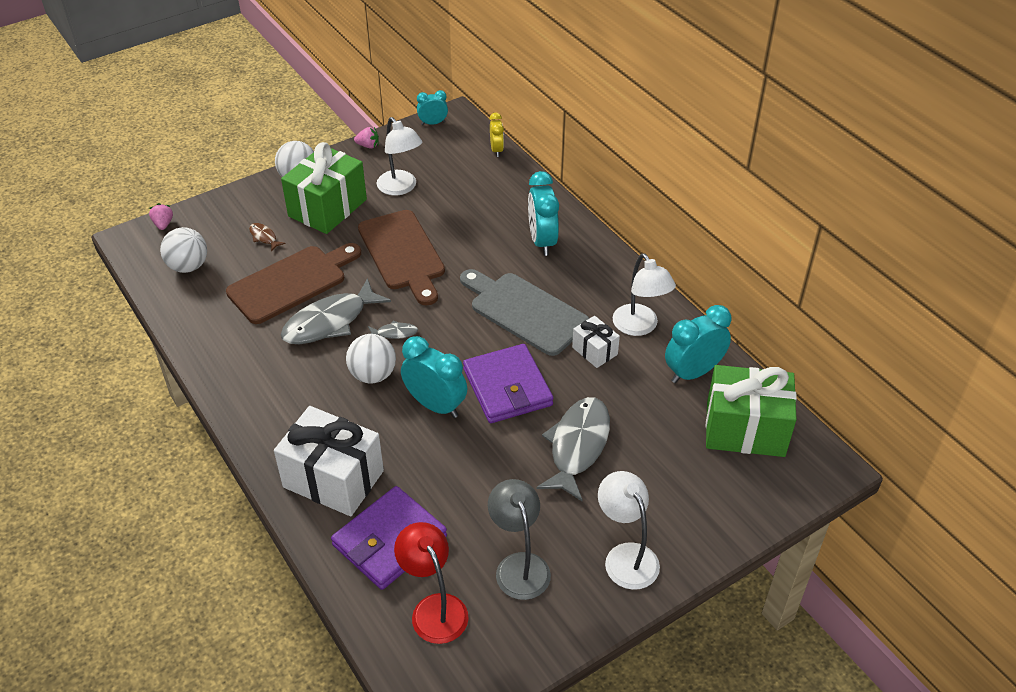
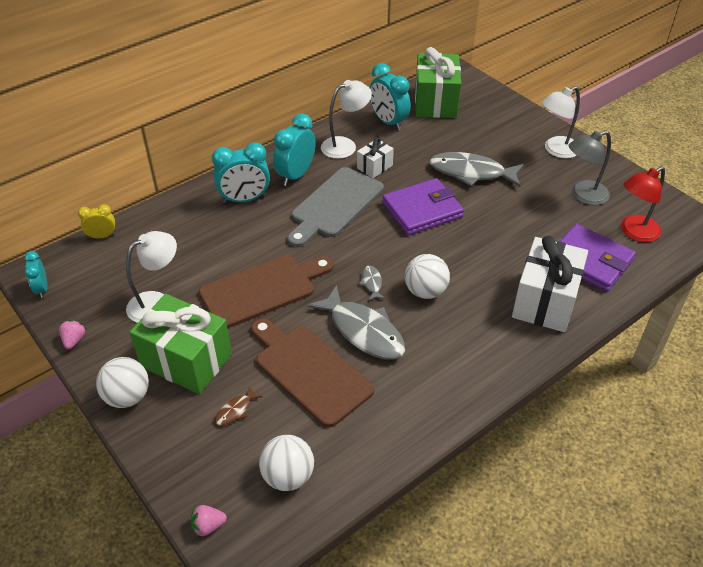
camera: 95 degrees left, 0 degrees up
turquoise clock [401,336,467,418] -> turquoise clock moved to [273,113,316,186]

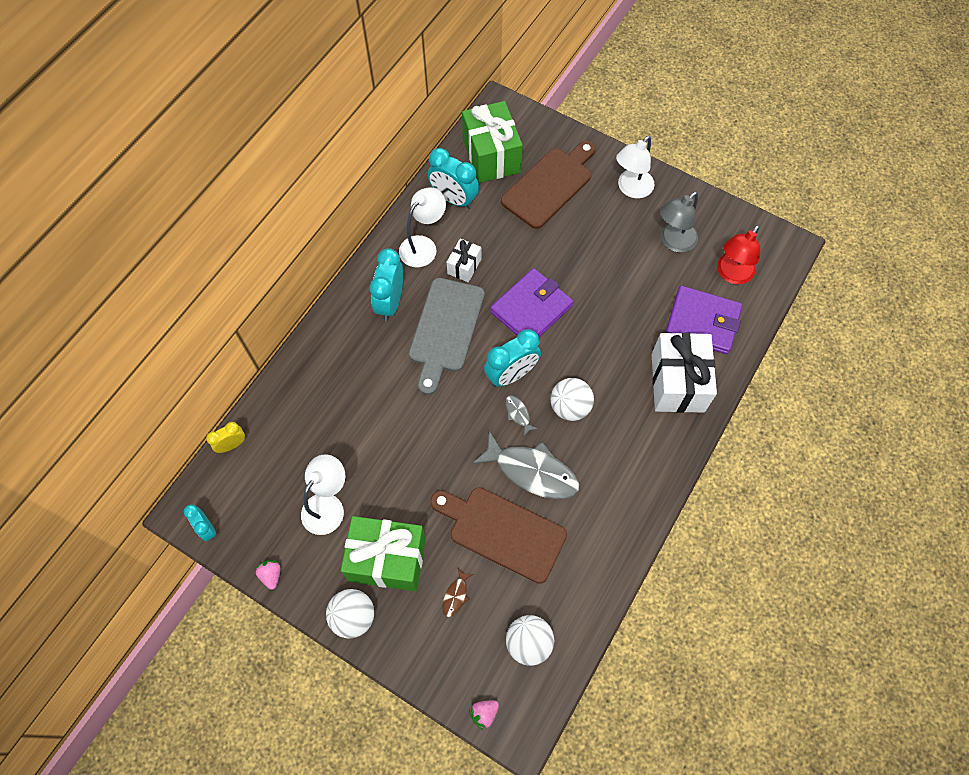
camera: 20 degrees left, 20 degrees up
brown cutting board [199,255,334,329] -> brown cutting board moved to [501,141,596,229]
turquoise clock [212,142,270,203] -> turquoise clock moved to [484,329,541,387]
grey fish [429,152,524,187] -> none

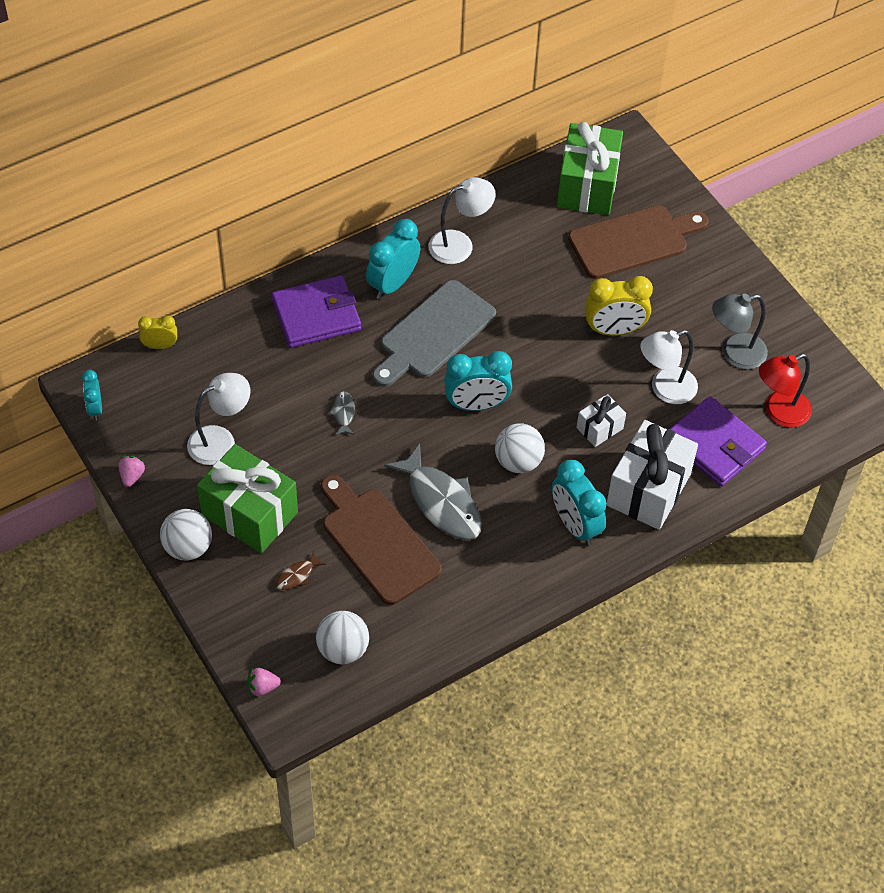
camera: 25 degrees right, 10 degrees down
turquoise clock [428,148,479,209] -> turquoise clock moved to [552,459,606,546]
white gift [447,238,481,282] -> white gift moved to [577,394,626,447]
purple wallet [490,268,573,337] -> purple wallet moved to [272,275,361,348]
grey fish [505,395,538,436] -> grey fish moved to [329,391,355,435]
white lamp [616,136,654,198] -> white lamp moved to [640,330,698,404]
none -> yellow clock [585,276,653,336]

